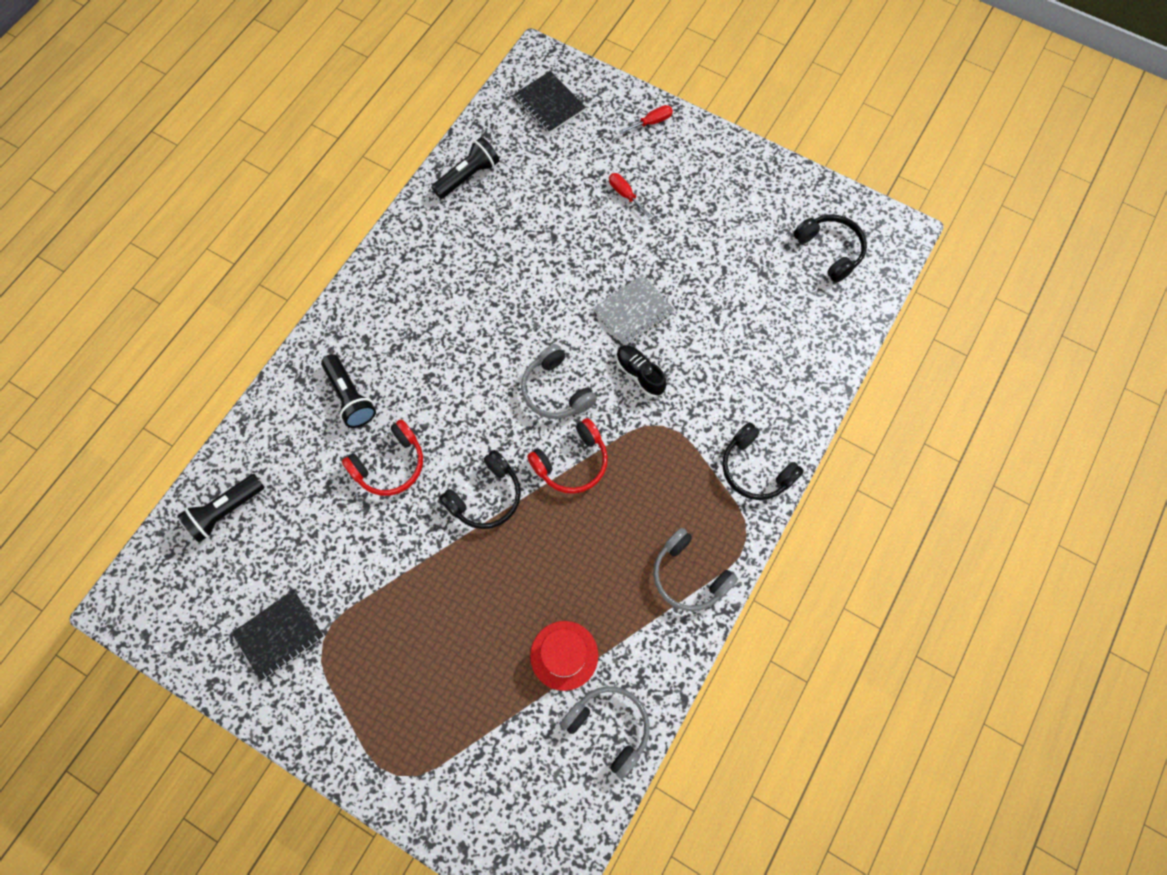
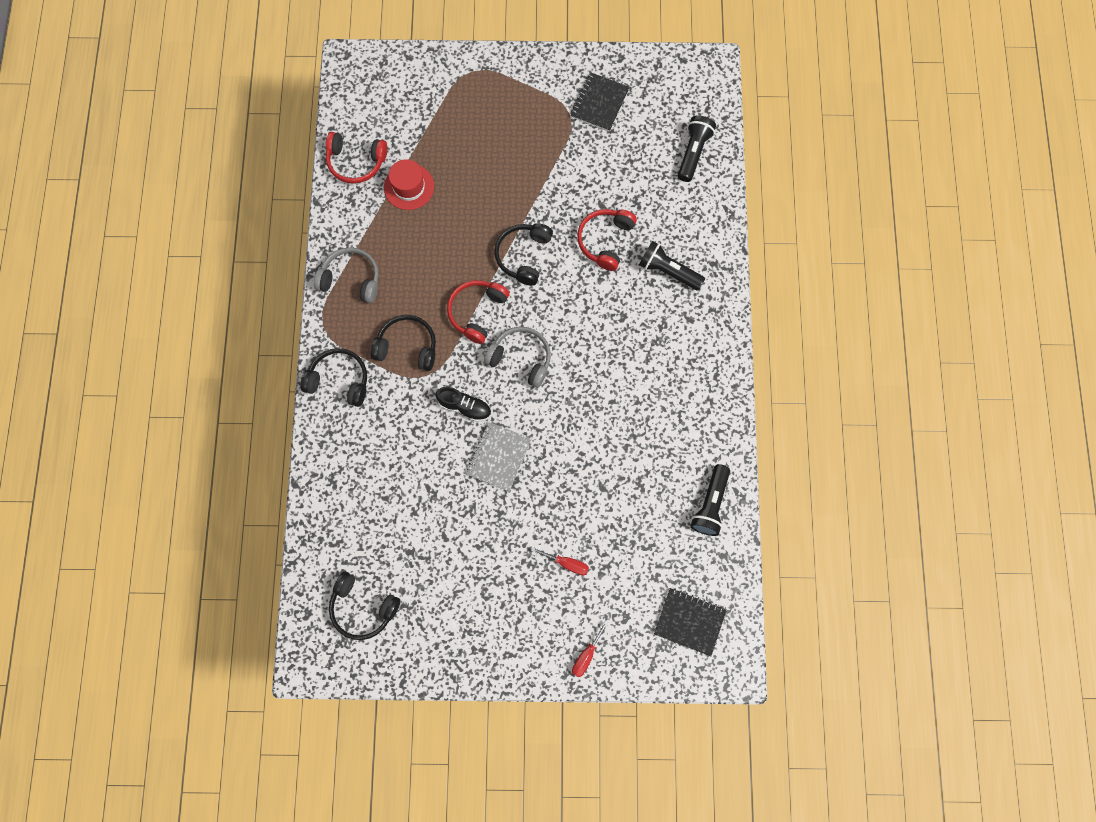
camera: 150 degrees right, 5 degrees up
grey headphones [561,686,650,779] -> red headphones [326,132,387,184]
none -> black headphones [371,315,436,371]

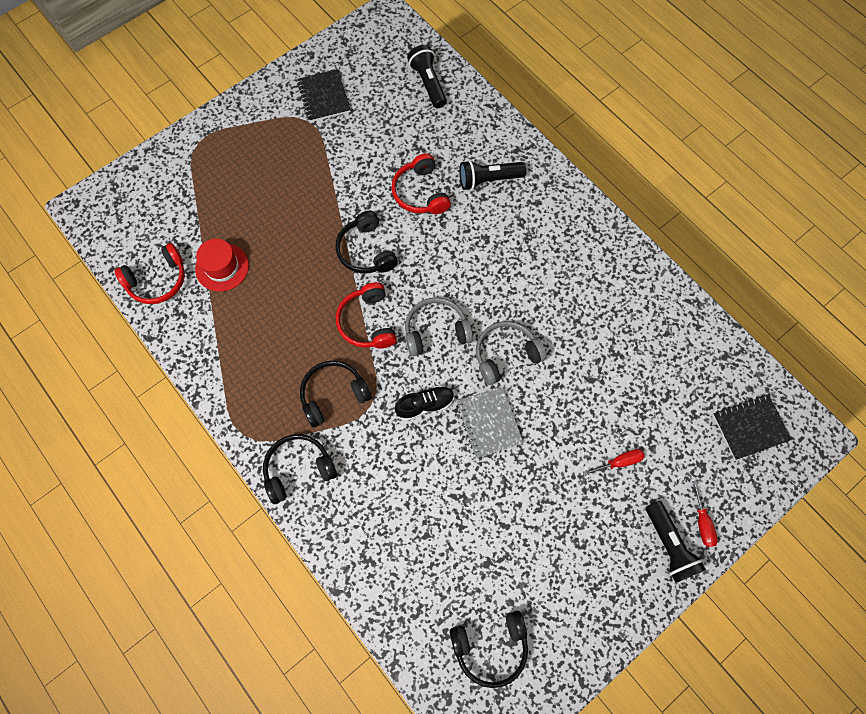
camera: 40 degrees left, 5 degrees down
grey headphones [314,247,379,303] -> grey headphones moved to [476,321,547,385]
black flashlight [690,464,730,536] -> black flashlight moved to [646,501,706,583]

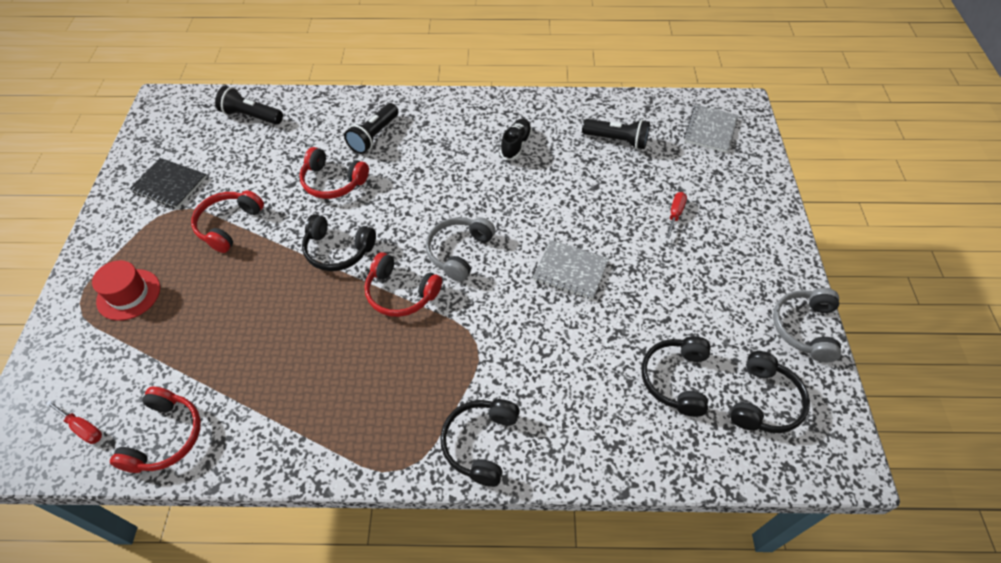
camera: 50 degrees left, 15 degrees down
red hat [195,239,249,292] -> red hat moved to [92,260,160,321]
black headphones [300,360,372,428] -> black headphones moved to [641,336,711,417]
black shoe [395,385,454,421] -> black shoe moved to [500,119,532,160]
grey headphones [476,321,547,385] -> grey headphones moved to [773,288,841,362]
black flashlight [646,501,706,583] -> black flashlight moved to [582,119,650,149]
red screwdriver [692,481,718,547] -> red screwdriver moved to [46,400,102,444]
black notebook [713,394,792,460] -> grey notebook [684,105,738,153]
none -> red headphones [191,190,264,253]

